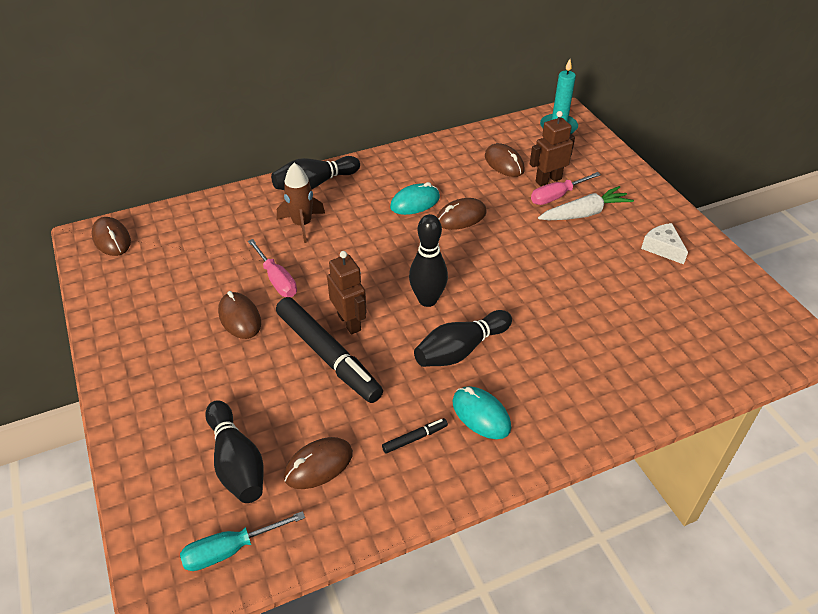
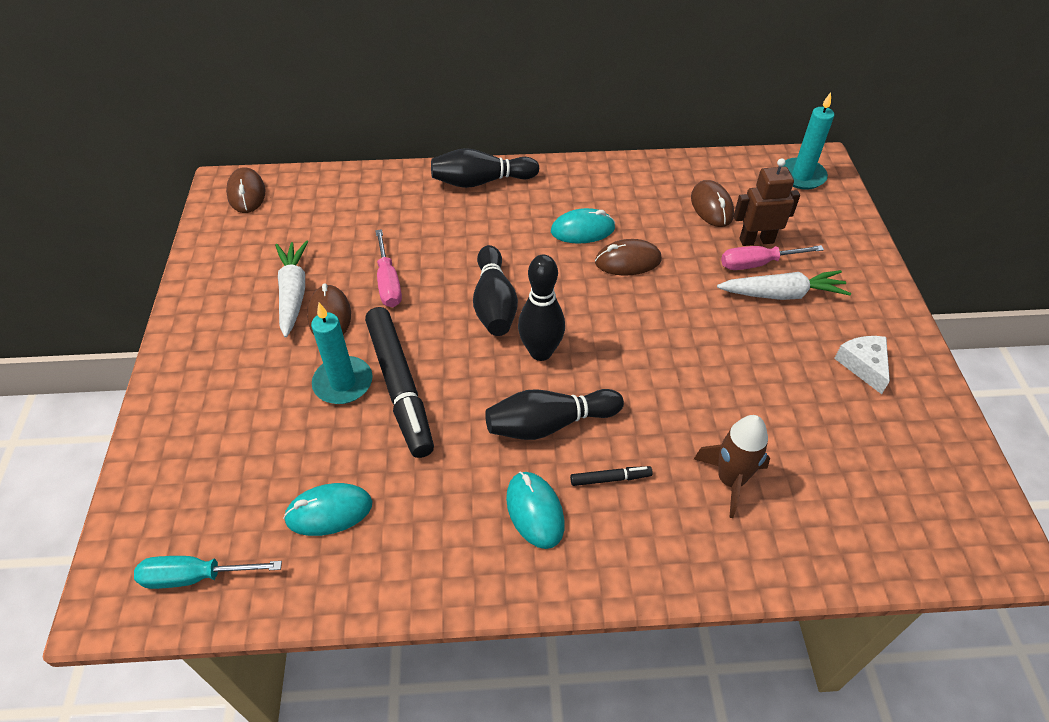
camera: 20 degrees right, 5 degrees up
black bowling pin [205,400,264,503] -> black bowling pin moved to [473,245,518,336]
brown rocket [277,163,325,243] -> brown rocket moved to [694,415,770,518]
brown mouse [284,437,353,489] -> turquoise mouse [283,483,372,536]
brown robot [327,251,366,334] -> none
black marker [382,418,448,453] -> black marker moved to [570,466,653,486]
none -> white carrot [275,240,308,338]
none -> turquoise candle [311,303,373,404]

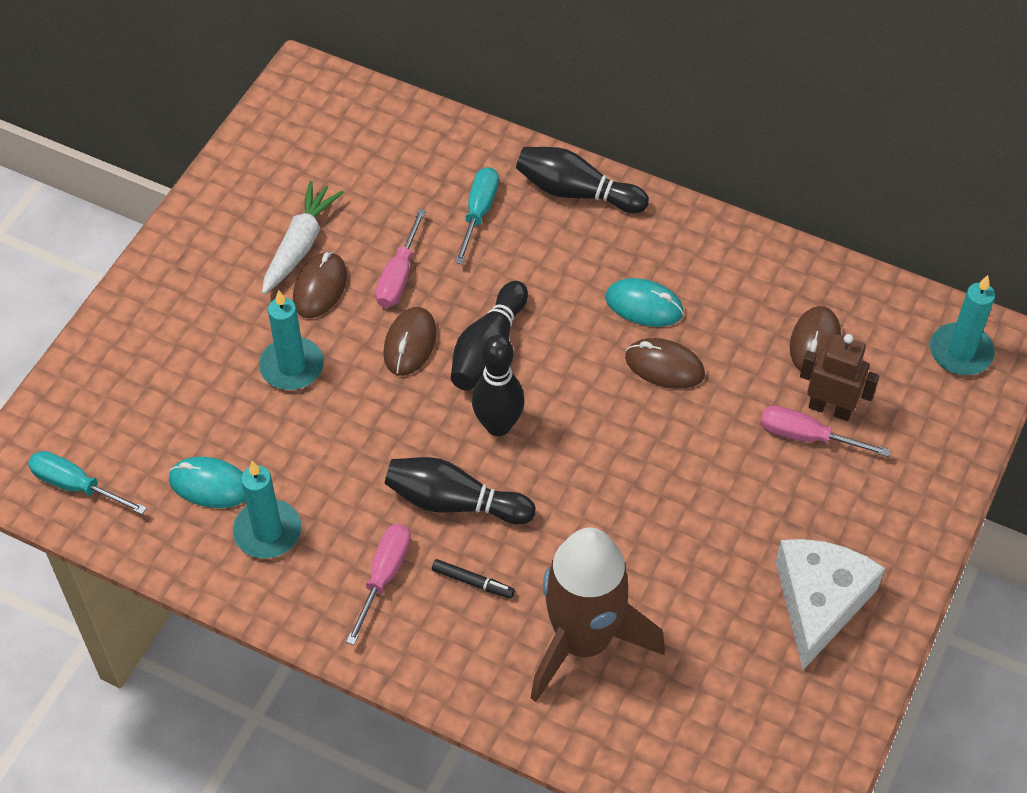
camera: 30 degrees right, 5 degrees up
brown mouse [226,167,266,213] -> brown mouse moved to [383,307,437,376]
black marker [365,307,434,458] -> none
turquoise mouse [506,471,565,549] -> pink screwdriver [346,524,411,645]
brown rocket [694,415,770,518] -> brown rocket [531,527,665,702], size x1.80
white carrot [717,270,851,300] -> none
white cheese [834,336,890,394] -> white cheese [776,539,885,670], size x1.80
none -> turquoise candle [233,461,301,558]
none -> turquoise screwdriver [455,167,499,264]

